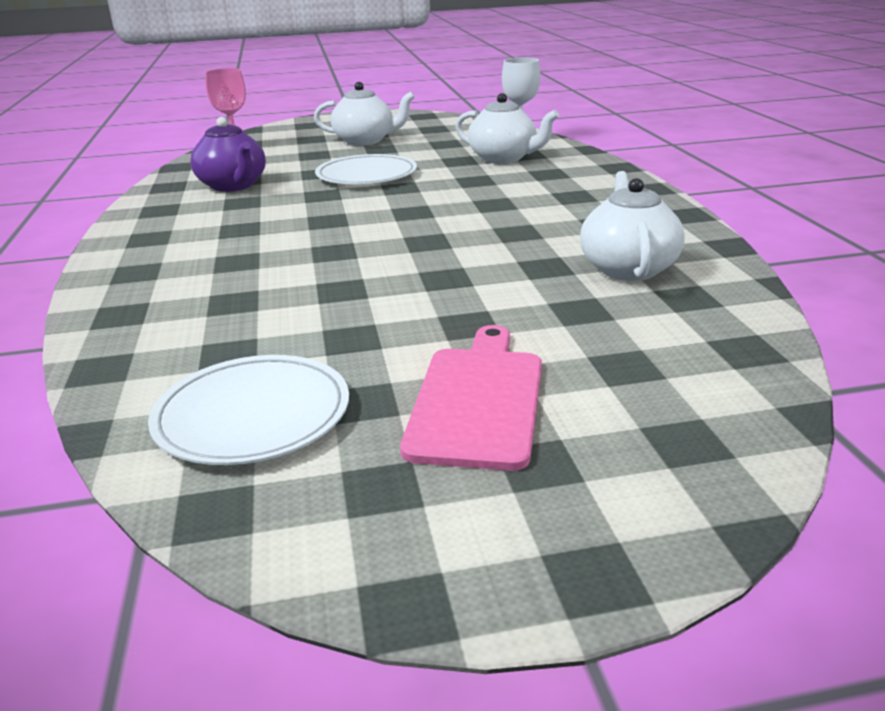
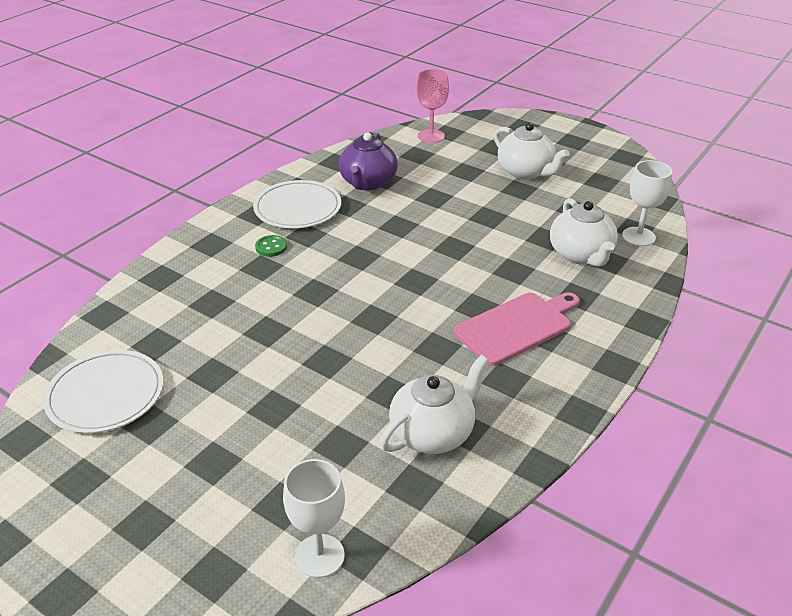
camera: 45 degrees right, 10 degrees up
white plate [315,154,417,184] -> white plate moved to [253,180,341,228]
pink cutting board [400,325,542,471] -> pink cutting board moved to [454,292,580,366]
none -> green button [255,235,287,257]
none -> white goblet [283,459,345,578]

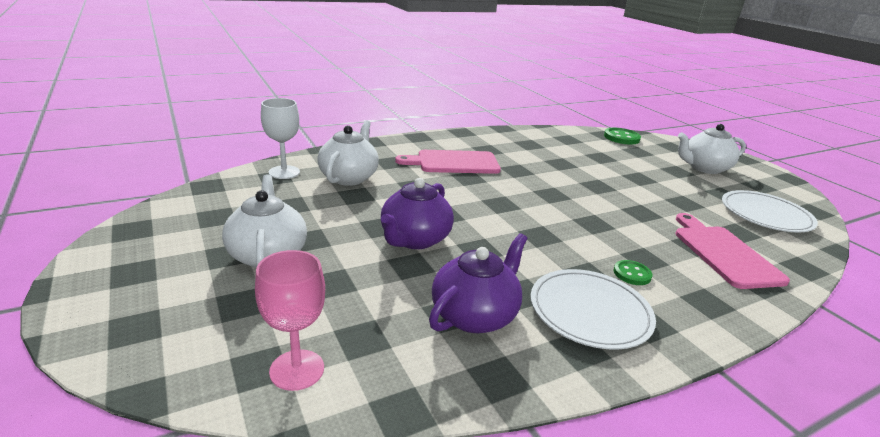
camera: 155 degrees left, 10 degrees down
white goblet [283,459,345,578] -> green button [604,128,641,145]
white teapot [380,355,489,454] -> white teapot moved to [678,124,746,174]
none -> purple teapot [381,178,454,249]
none -> pink cutting board [675,213,790,289]

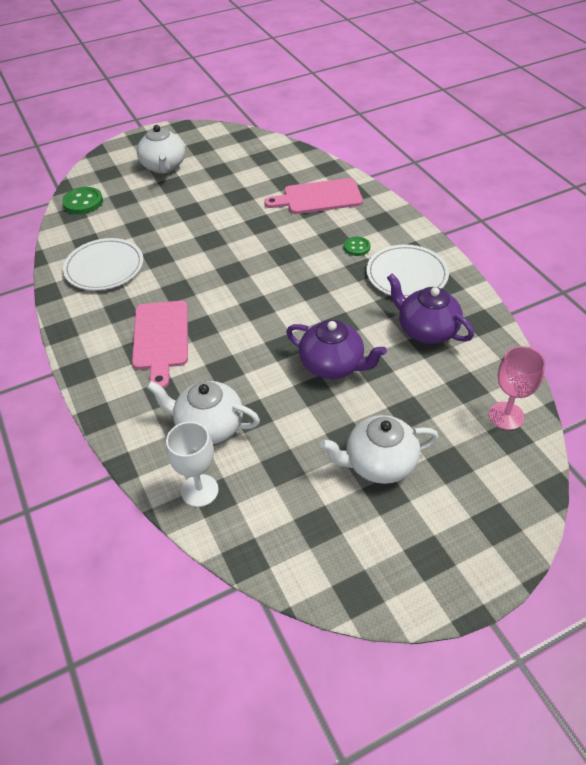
camera: 85 degrees left, 20 degrees up
white plate [722,190,818,233] -> white plate moved to [63,238,143,291]

